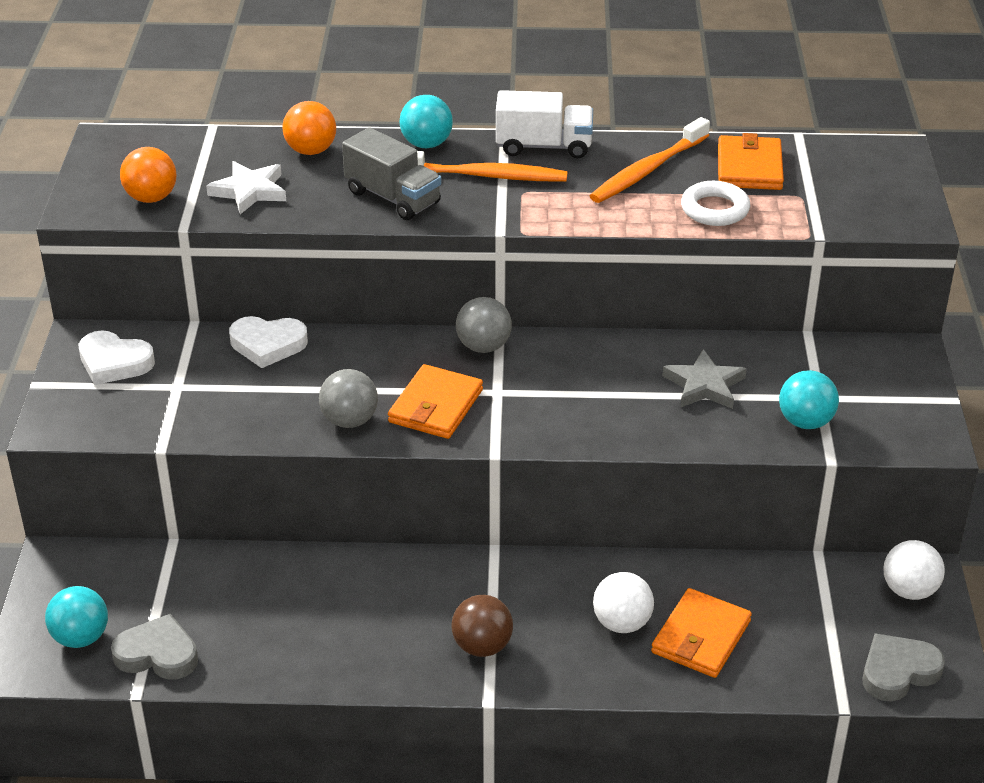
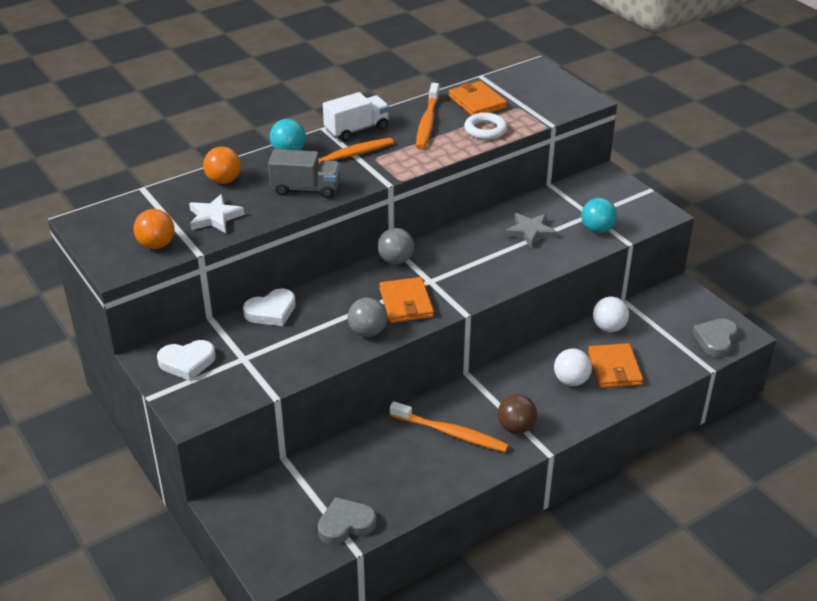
camera: 35 degrees left, 0 degrees up
turquoise ball [45,586,108,648] -> none
white ball [883,540,945,600] -> white ball moved to [593,297,629,332]
none -> orange toothbrush [390,401,509,452]

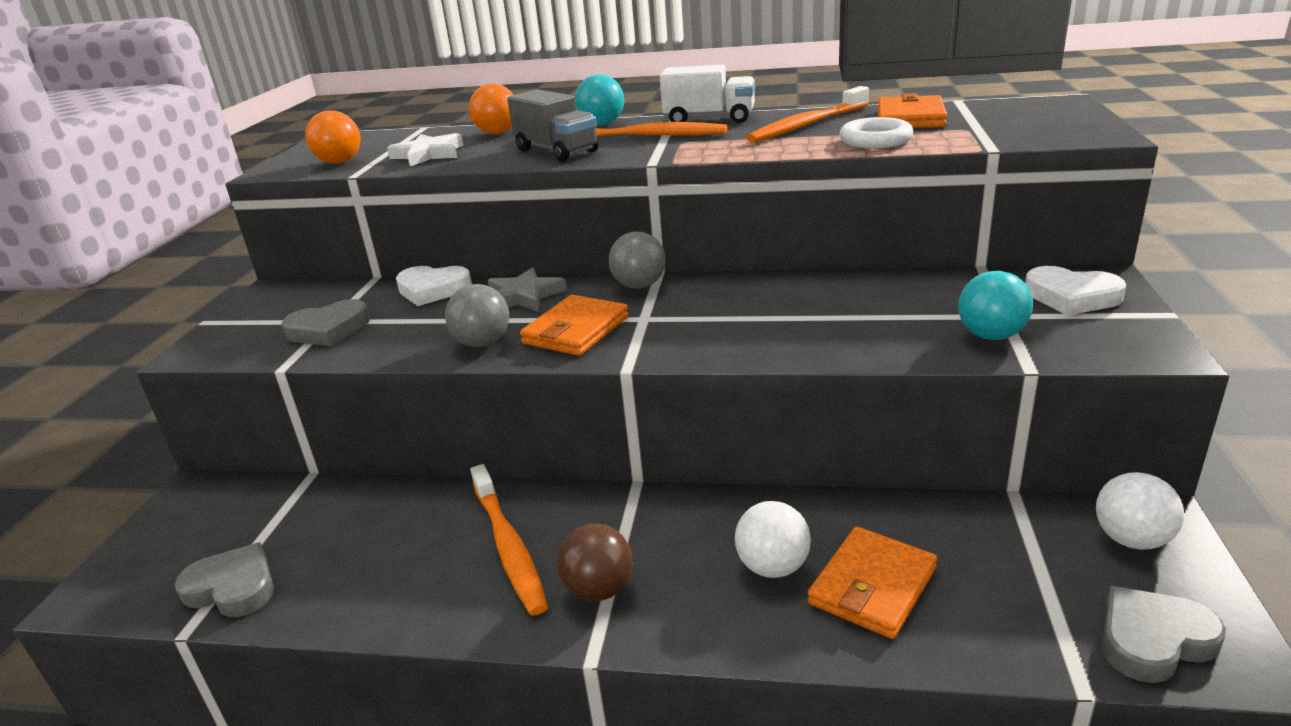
camera: 45 degrees right, 10 degrees down
white heart [157,340,216,381] -> white heart moved to [1025,266,1126,315]
grey star [505,213,557,248] -> grey star moved to [488,267,567,312]
white ball [593,297,629,332] -> white ball moved to [1096,472,1184,550]
none -> grey heart [282,299,370,346]

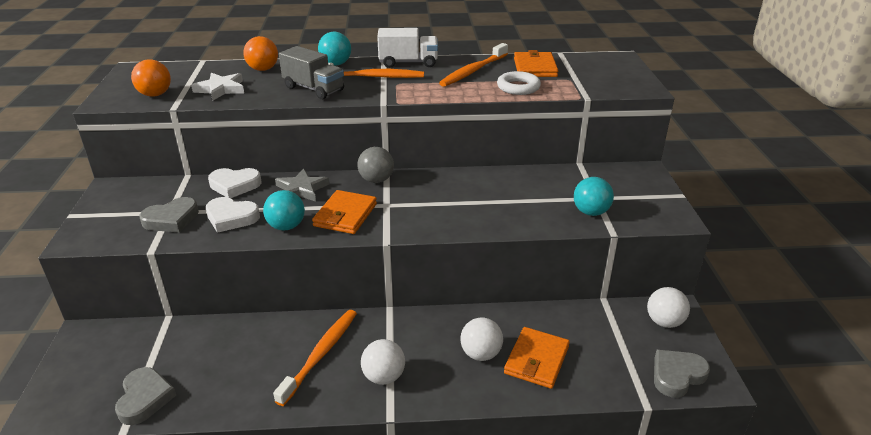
camera: 15 degrees left, 5 degrees up
grey heart [175,542,274,617] -> grey heart turned 75 degrees clockwise [115,367,176,425]
grey ball [445,284,509,347] -> turquoise ball [263,190,305,231]
orange toothbrush [470,464,548,616] -> orange toothbrush turned 120 degrees counterclockwise [273,310,357,406]
brown ball [557,523,633,601] -> white ball [361,339,405,385]
white heart [1025,266,1126,315] -> white heart moved to [206,197,260,233]

